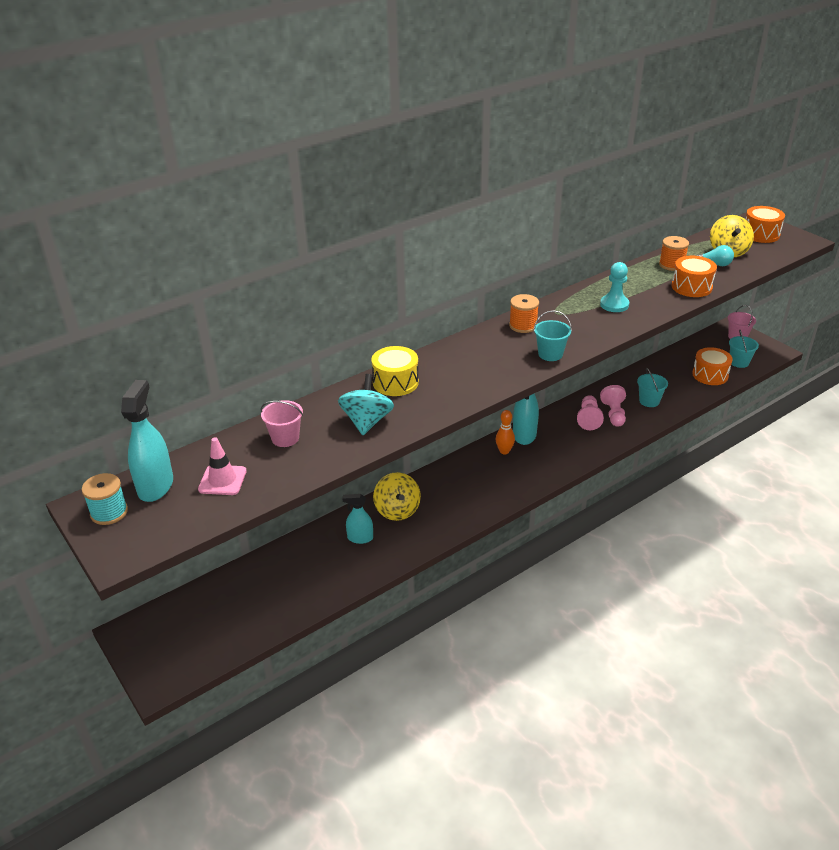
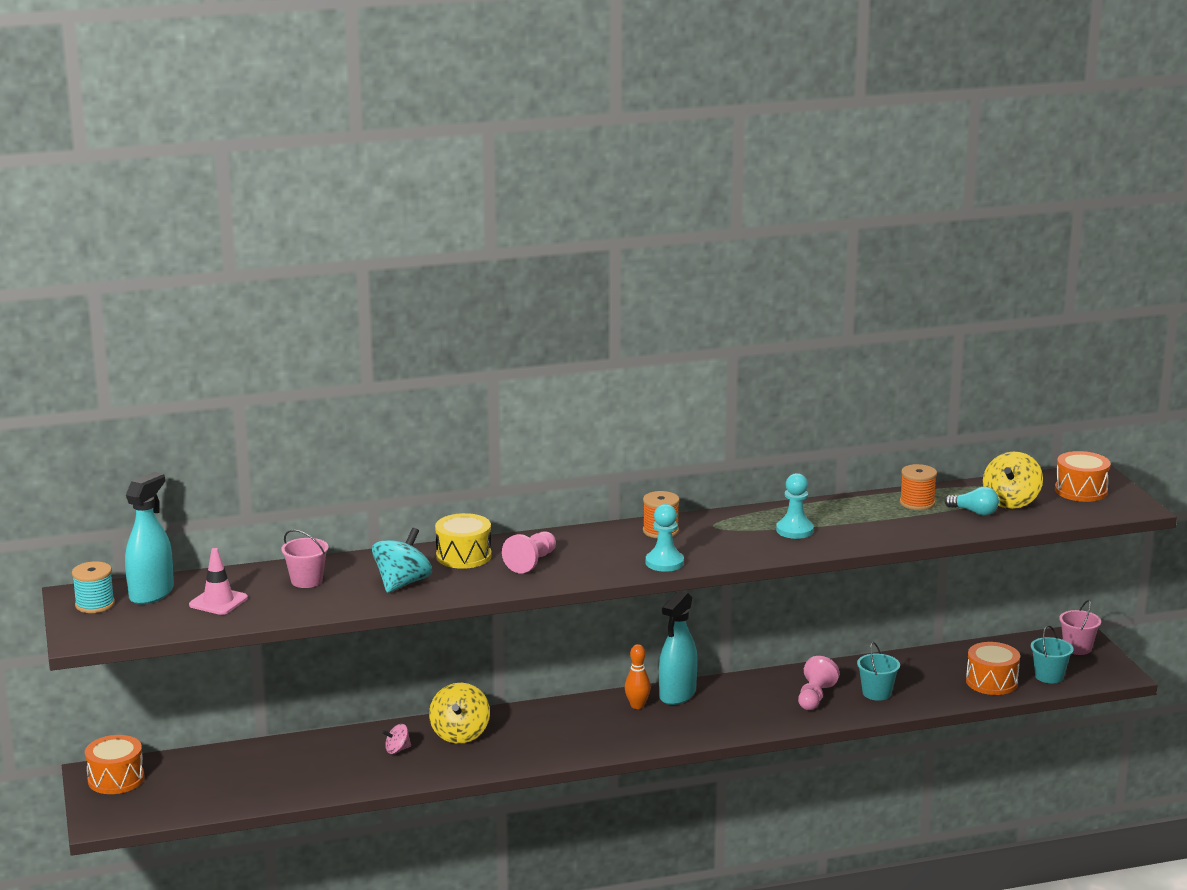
camera: 20 degrees right, 15 degrees down
turquoise spray bottle [342,494,373,544] -> pink spinning top [382,724,411,754]
turquoise bucket [533,310,572,361] -> turquoise pawn [646,504,684,572]
pink pawn [577,395,604,430] -> pink pawn moved to [502,531,556,573]
orange drum [672,256,717,297] -> orange drum moved to [85,735,144,794]

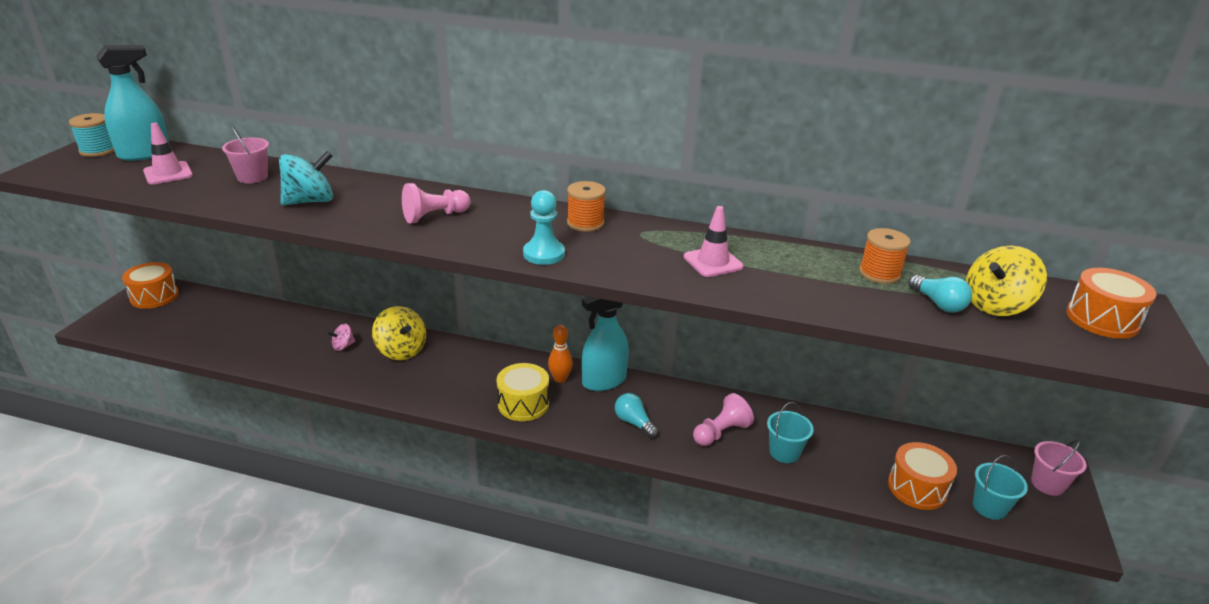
camera: 30 degrees right, 10 degrees up
pink spinning top [382,724,411,754] -> pink spinning top turned 45 degrees counterclockwise [327,324,355,351]
yellow spinning top [429,683,490,744] -> yellow spinning top turned 75 degrees counterclockwise [372,306,426,360]
yellow drum [435,513,492,569] -> yellow drum moved to [496,363,549,421]
turquoise pawn [776,473,814,539] -> pink traffic cone [683,206,744,277]
none -> turquoise light bulb [615,393,658,438]

